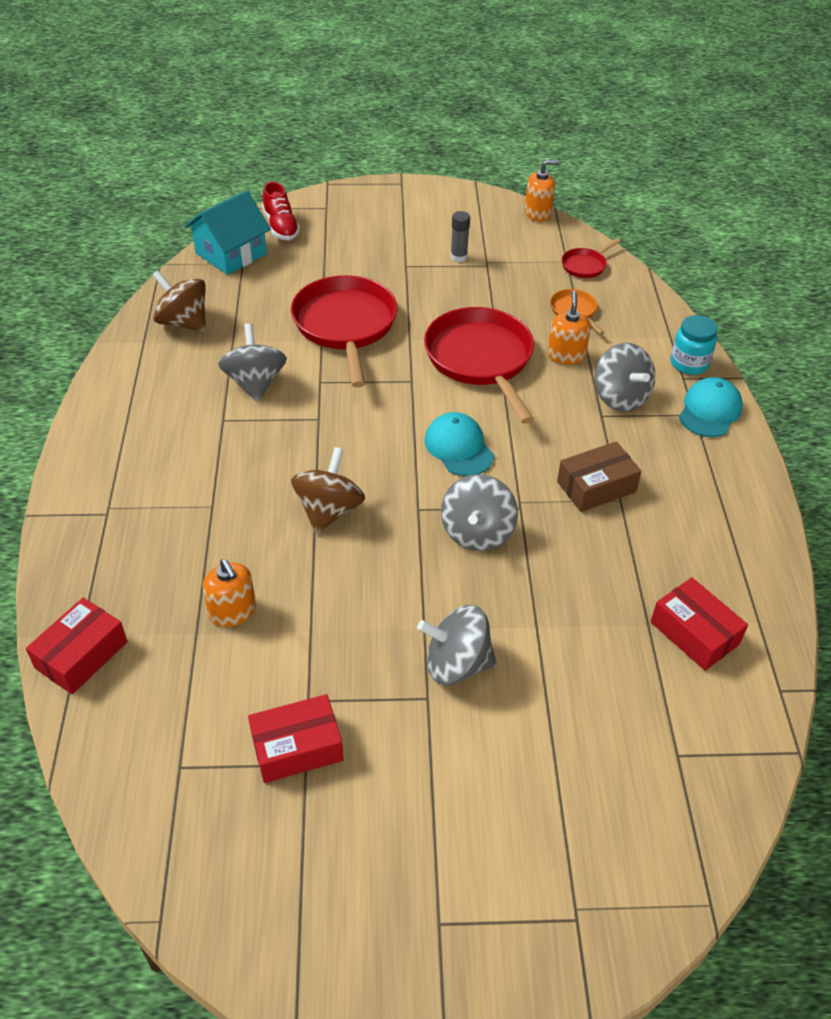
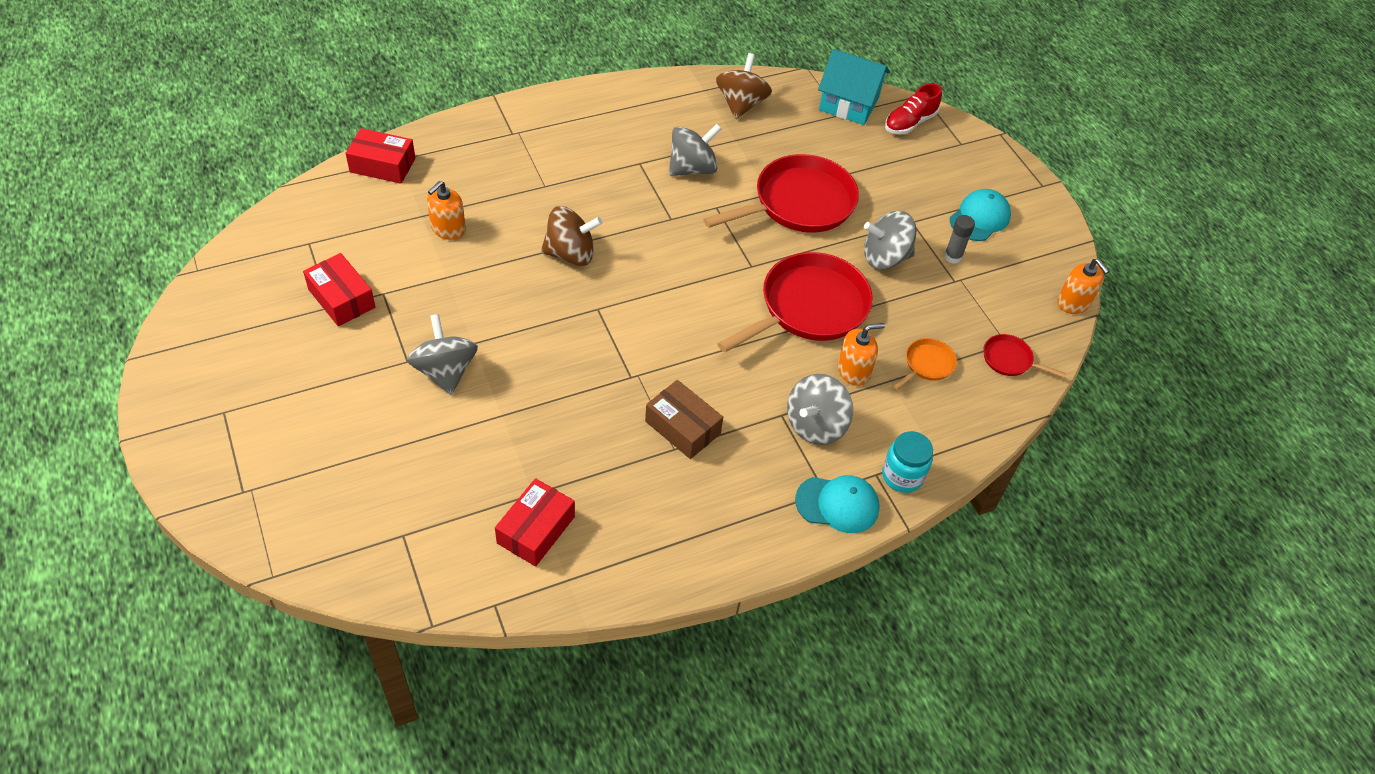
camera: 65 degrees right, 5 degrees up
turquoise cap [424,412,494,476] -> turquoise cap moved to [950,189,1011,241]
grey spinning top [441,474,518,551] -> grey spinning top moved to [864,211,916,270]

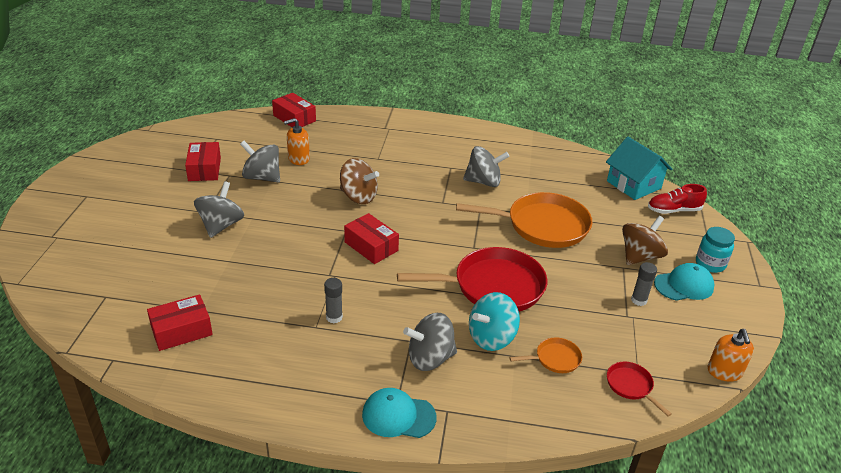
camera: 35 degrees right, 15 degrees down
brown box [645,380,723,459] -> grey glue stick [324,278,343,323]
red pan [703,154,859,233] -> orange pan [456,192,592,248]
brown spinning top [716,53,772,119] -> brown spinning top moved to [622,216,668,265]
turquoise cap [795,475,880,533] -> turquoise cap turned 150 degrees clockwise [362,388,437,438]
orange soap dispenser [838,323,885,386] -> turquoise spinning top [469,292,520,351]
grey spinning top [864,211,916,270] -> grey spinning top moved to [240,141,280,182]
turquoise jar [882,431,933,493] -> turquoise jar moved to [696,227,735,273]
none -> red box [344,213,399,264]

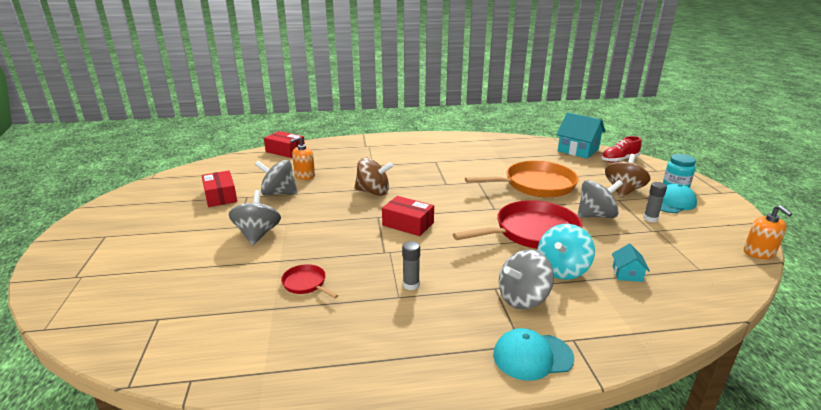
camera: 15 degrees left, 10 degrees down
red box [147,294,213,351] -> none
grey spinning top [463,146,510,187] -> grey spinning top moved to [577,180,623,218]
orange pan [509,337,582,373] -> turquoise house [612,244,650,282]
red pan [607,362,672,416] -> red pan moved to [281,264,339,298]

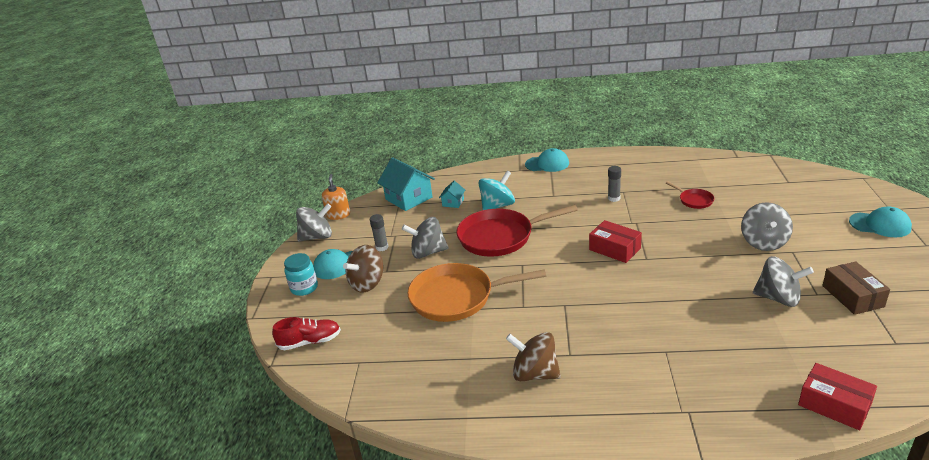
camera: 165 degrees left, 5 degrees up
red box [201,170,237,207] -> brown box [822,262,890,315]
orange soap dispenser [290,137,315,180] -> none
brown spinning top [354,157,393,196] -> brown spinning top moved to [506,332,561,381]
grey spinning top [499,249,554,309] -> grey spinning top moved to [296,203,332,242]
turquoise house [556,112,606,159] -> turquoise house moved to [377,157,435,211]
none -> turquoise cap [849,207,912,237]

